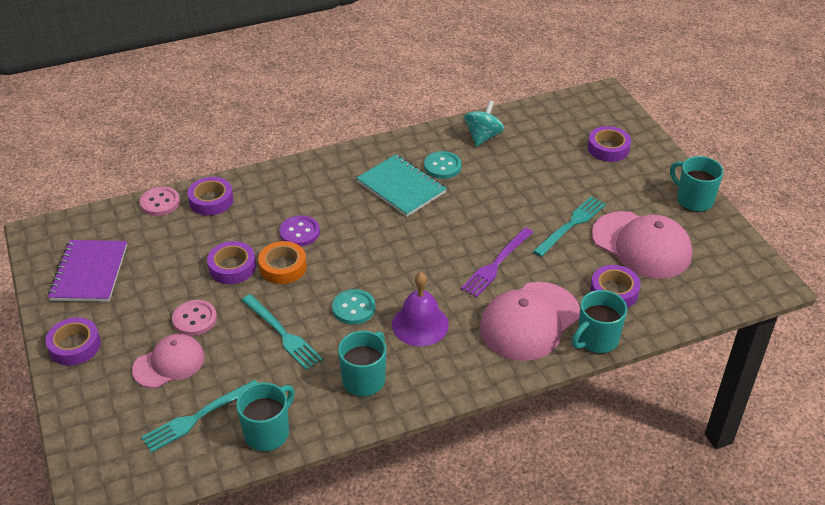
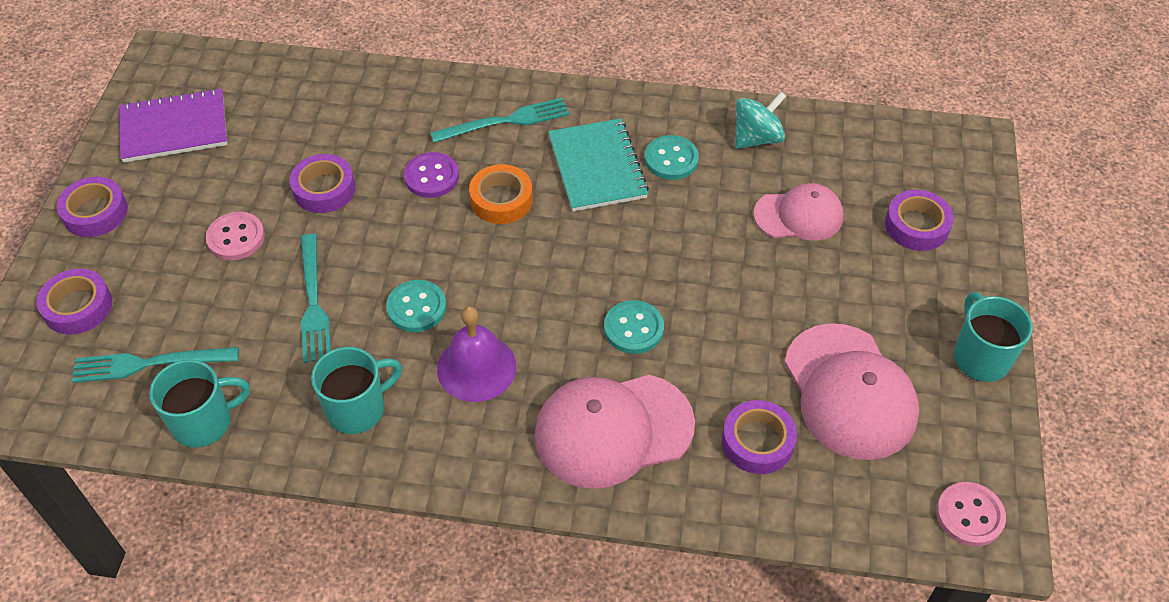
camera: 30 degrees right, 10 degrees up
purple notebook [48,240,127,302] -> purple notebook turned 45 degrees clockwise [119,88,228,163]
pink cap [132,334,205,388] -> pink cap moved to [754,183,843,241]
pink button [140,186,180,216] -> pink button moved to [936,482,1006,546]
purple tape [187,177,233,216] -> purple tape moved to [36,269,112,335]
orange tape [258,241,307,284] -> orange tape moved to [469,164,533,224]
purple fork [461,227,533,297] -> turquoise button [604,300,664,354]
turquoise fork [533,196,606,257] -> turquoise fork moved to [430,98,569,143]
turquoise mug [572,290,627,354] -> none

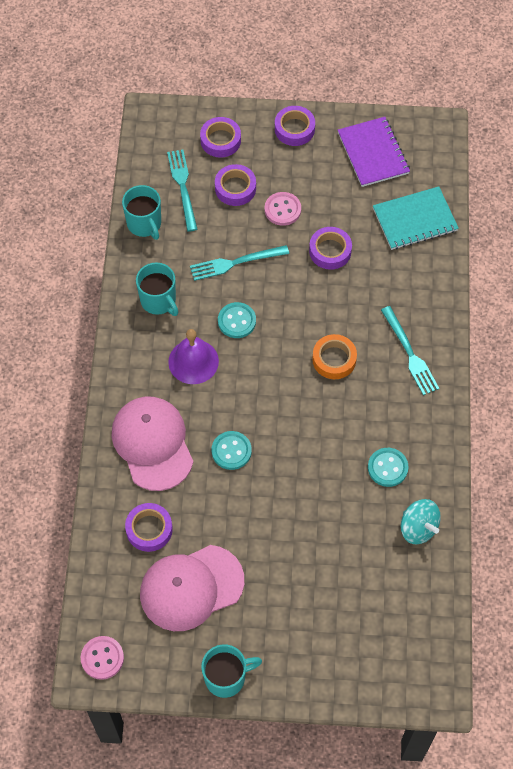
camera: 85 degrees right, 10 degrees up
purple button [404,152,459,198] -> none
turquoise notebook [548,118,649,212] -> turquoise notebook moved to [373,186,459,250]
pink cap [754,183,843,241] -> none
purple tape [885,190,954,251] -> purple tape moved to [215,164,256,206]

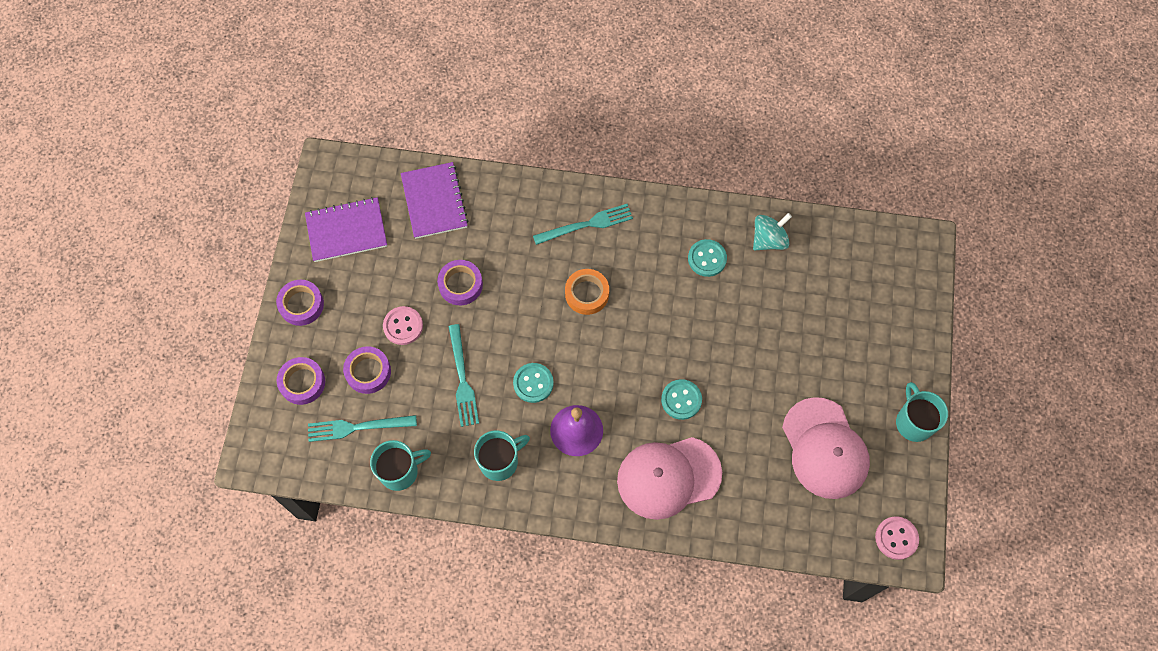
camera: 85 degrees left, 5 degrees up
purple tape [125,503,173,552] -> none
turquoise notebook [373,186,459,250] -> purple notebook [401,162,468,239]

